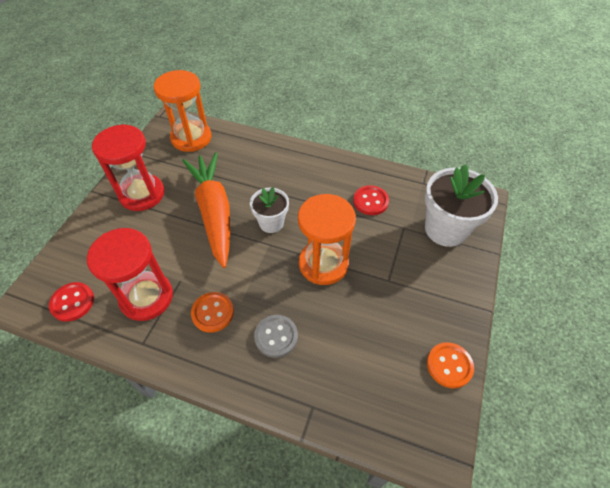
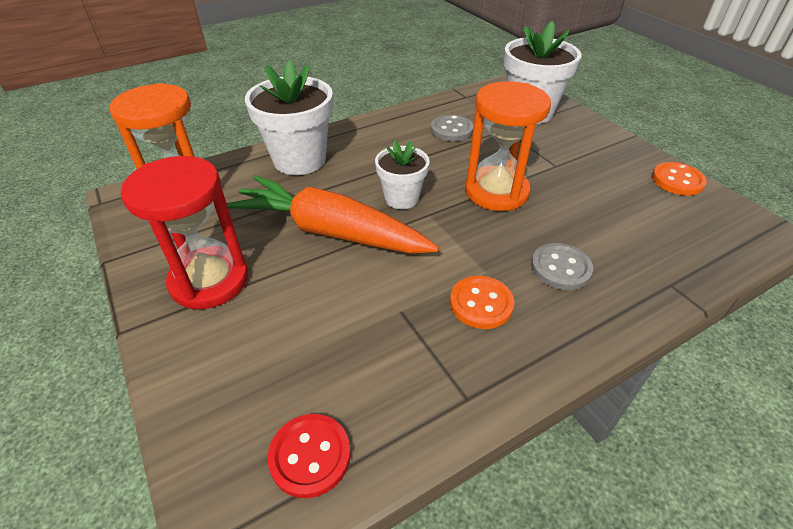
camera: 50 degrees left, 10 degrees down
red hourglass [87,228,173,321] -> none
red button [353,185,389,215] -> grey button [431,115,474,141]
none -> white flower pot [245,60,333,175]

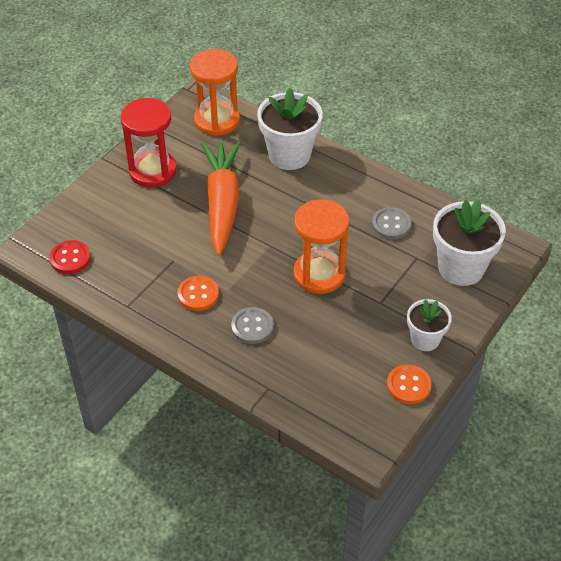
camera: 65 degrees right, 5 degrees up
white flower pot [375,140,430,209] -> white flower pot moved to [407,299,452,351]

